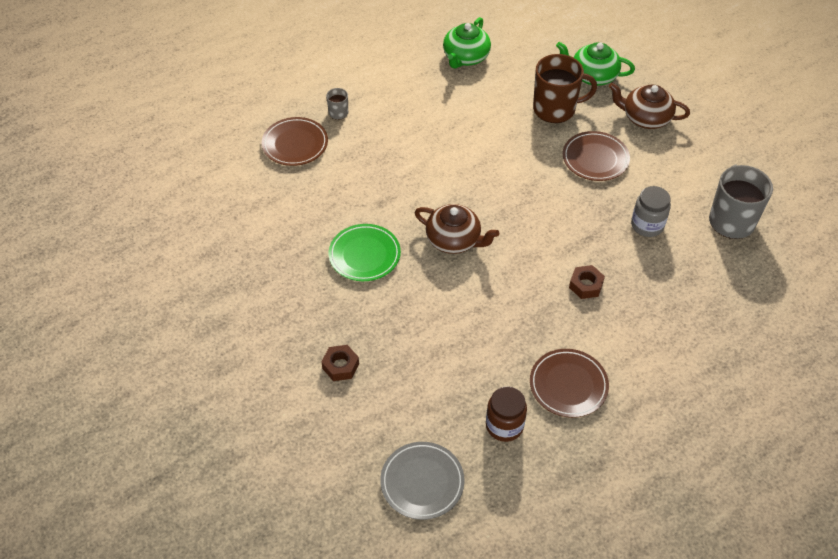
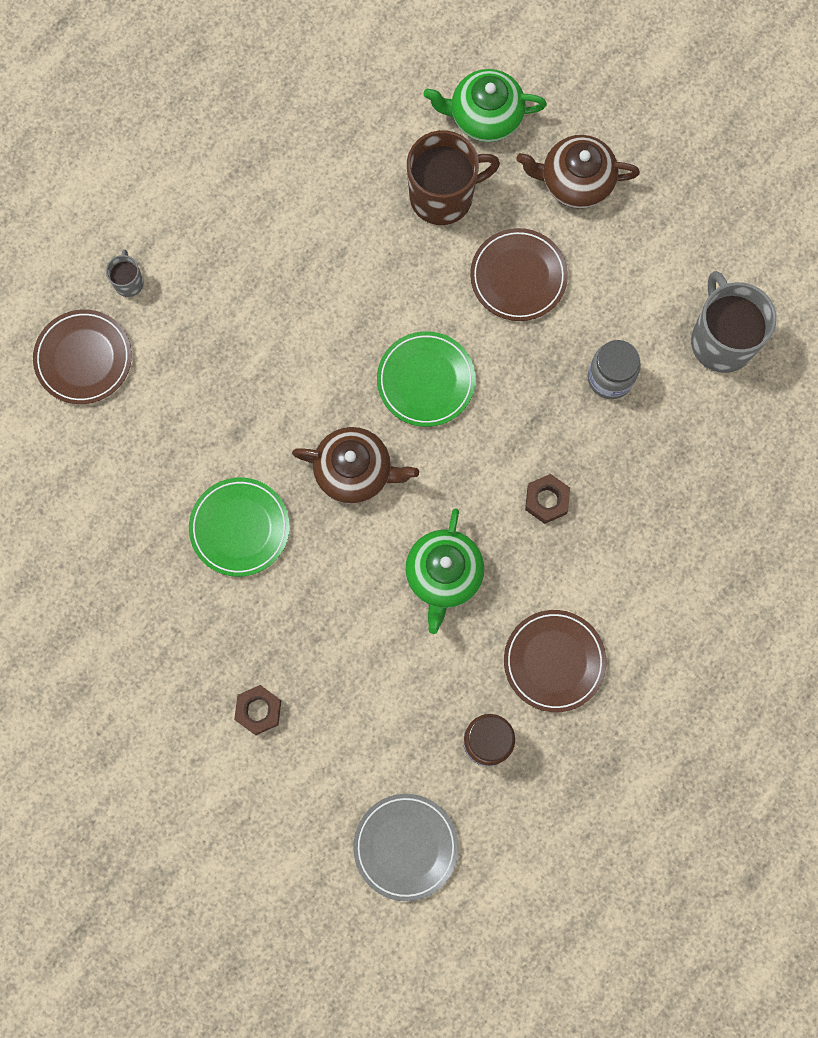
camera: 15 degrees left, 25 degrees up
green teapot [443,17,491,69] -> green teapot moved to [405,508,485,634]
none -> green plate [377,331,476,427]

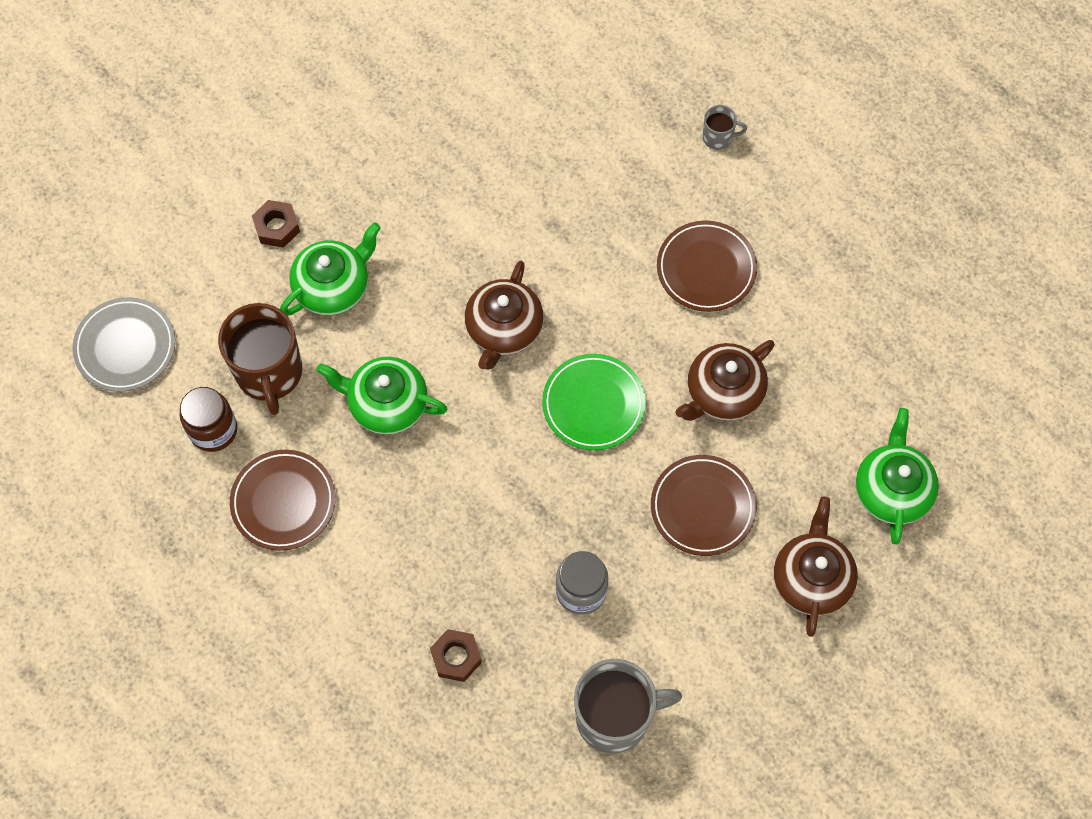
camera: 95 degrees right, 10 degrees down
brown plate [33,309,132,404] -> brown plate moved to [657,220,757,312]
green plate [189,478,290,577] -> none
brown mug [407,130,500,225] -> brown mug moved to [218,303,302,415]
brown nut [525,474,570,524] -> brown nut moved to [430,629,482,682]
none -> green teapot [280,222,381,316]
none -> brown teapot [676,340,775,421]

